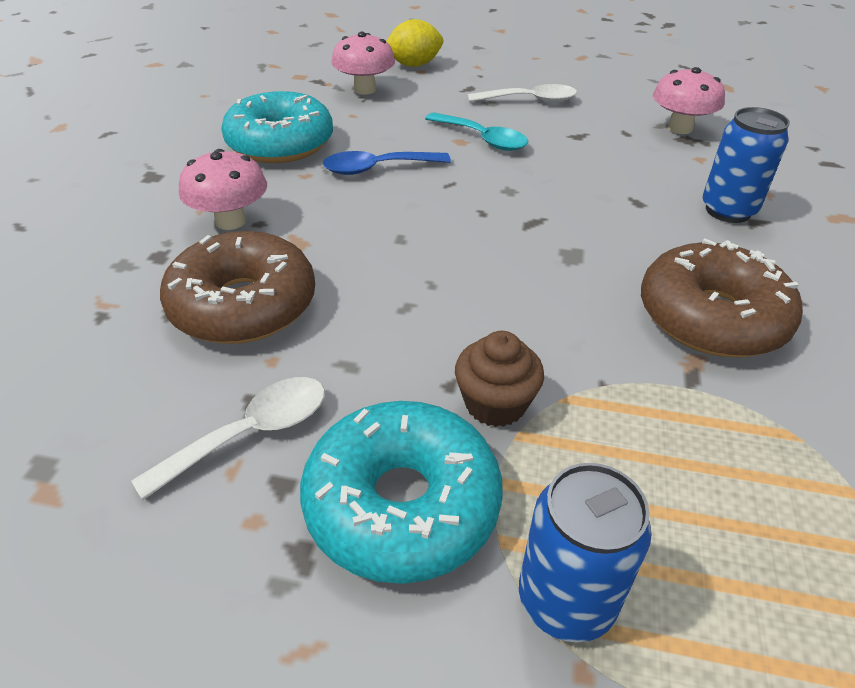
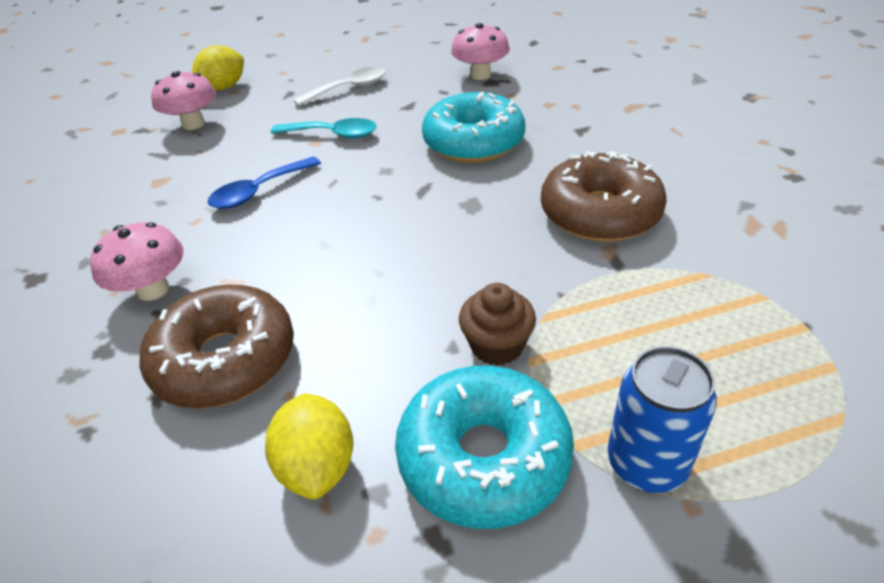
camera: 25 degrees left, 0 degrees up
white spoon [131,377,325,500] -> yellow lemon [265,393,353,499]
turquoise donut [221,91,333,163] -> turquoise donut moved to [422,92,525,163]
blue can [703,107,790,223] -> none

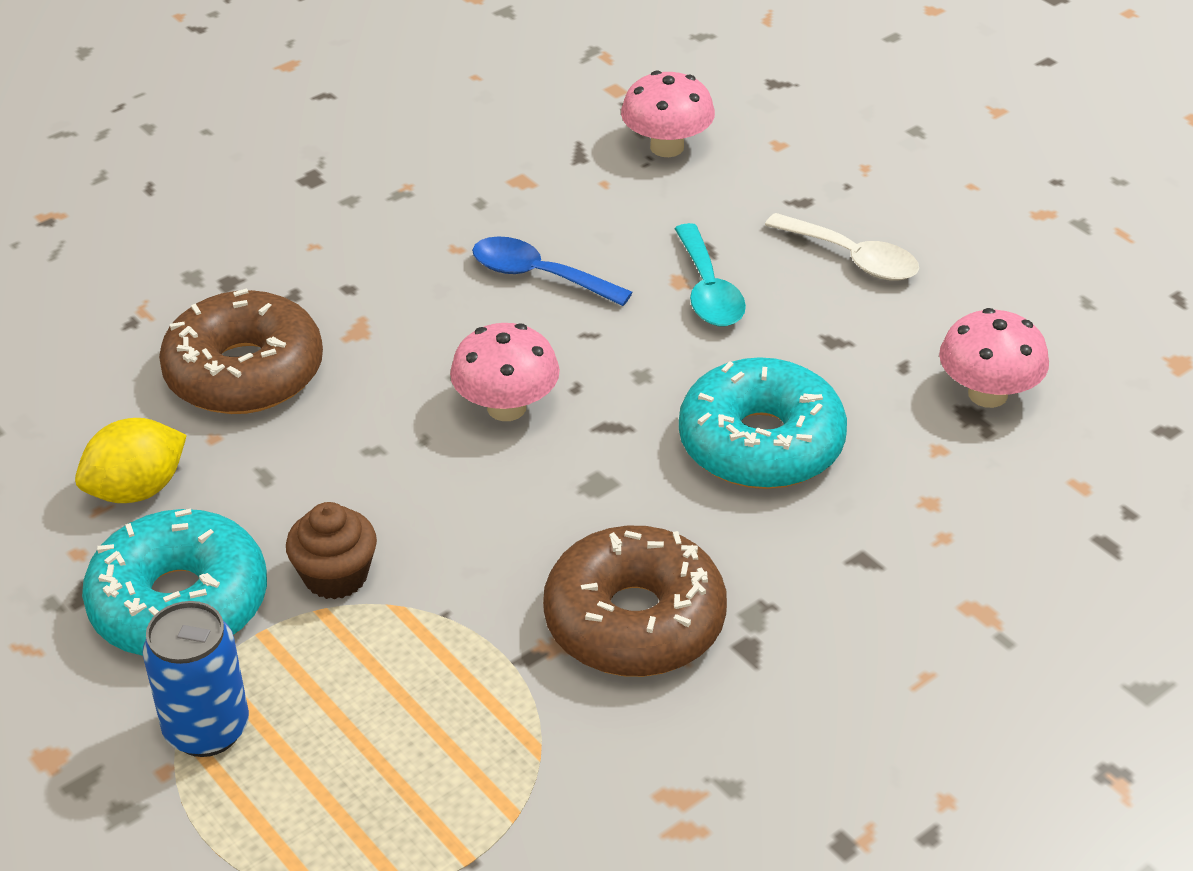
camera: 65 degrees right, 0 degrees up
pink mushroom [90,222,184,301] -> pink mushroom moved to [450,323,560,421]
yellow lemon [192,45,244,90] -> none

